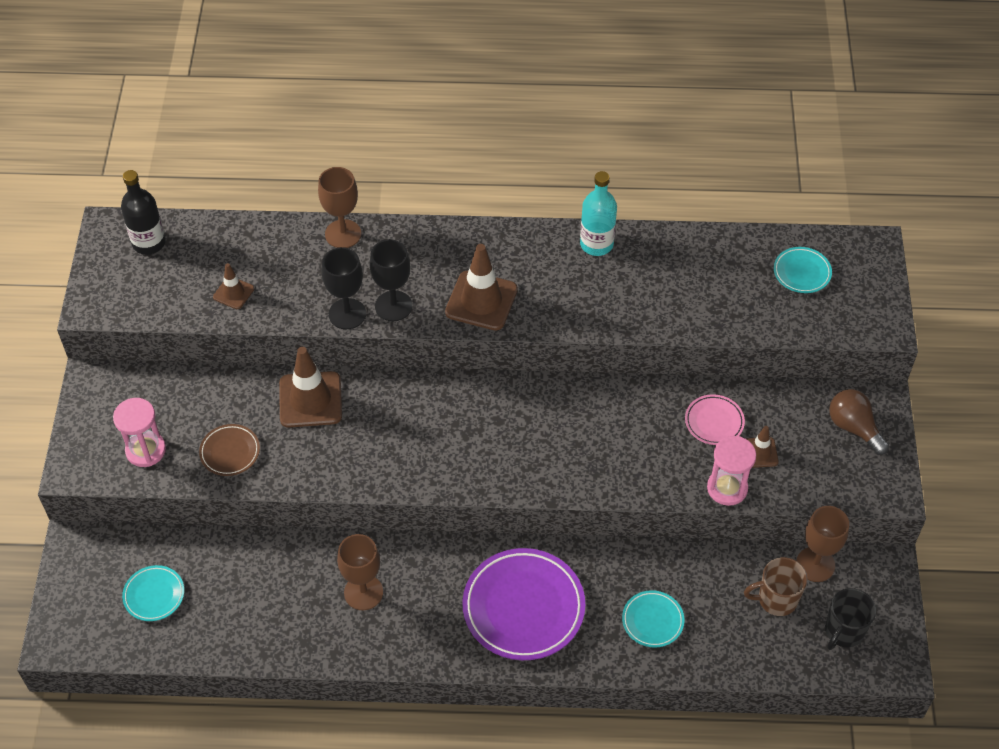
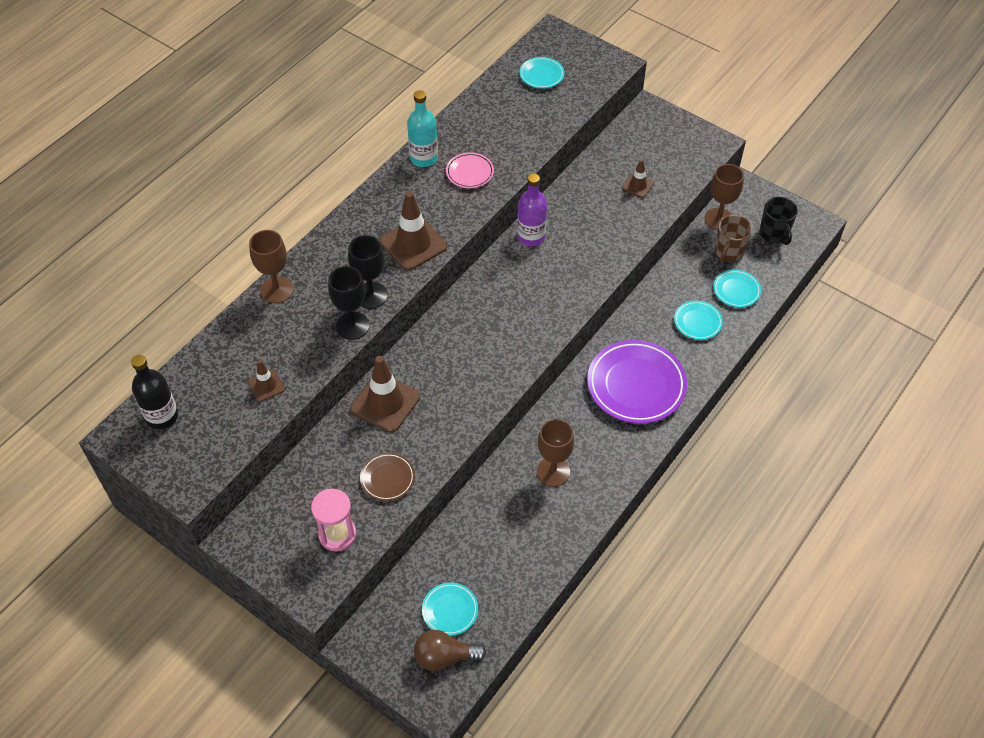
camera: 55 degrees left, 0 degrees up
pink plate [685,394,745,445] -> pink plate moved to [446,152,494,188]
pink hourglass [707,436,756,506] -> none
brown light bulb [829,389,889,455] -> brown light bulb moved to [414,630,486,671]
none -> purple bottle [517,173,547,246]
none -> turquoise plate [713,270,761,308]

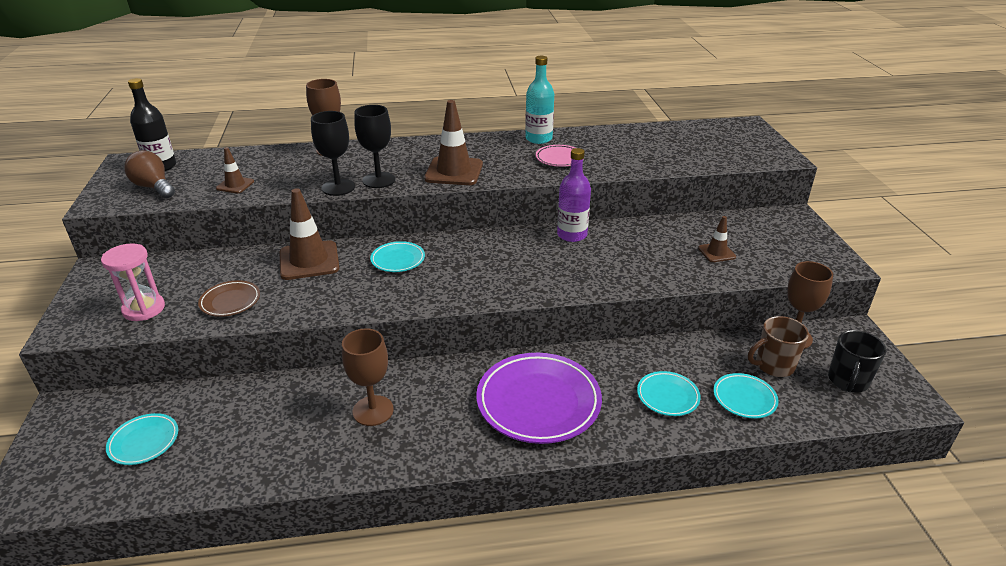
camera: 45 degrees right, 20 degrees down
brown light bulb [414,630,486,671] -> brown light bulb moved to [124,150,175,198]
turquoise plate [519,57,565,89] -> turquoise plate moved to [370,241,425,272]

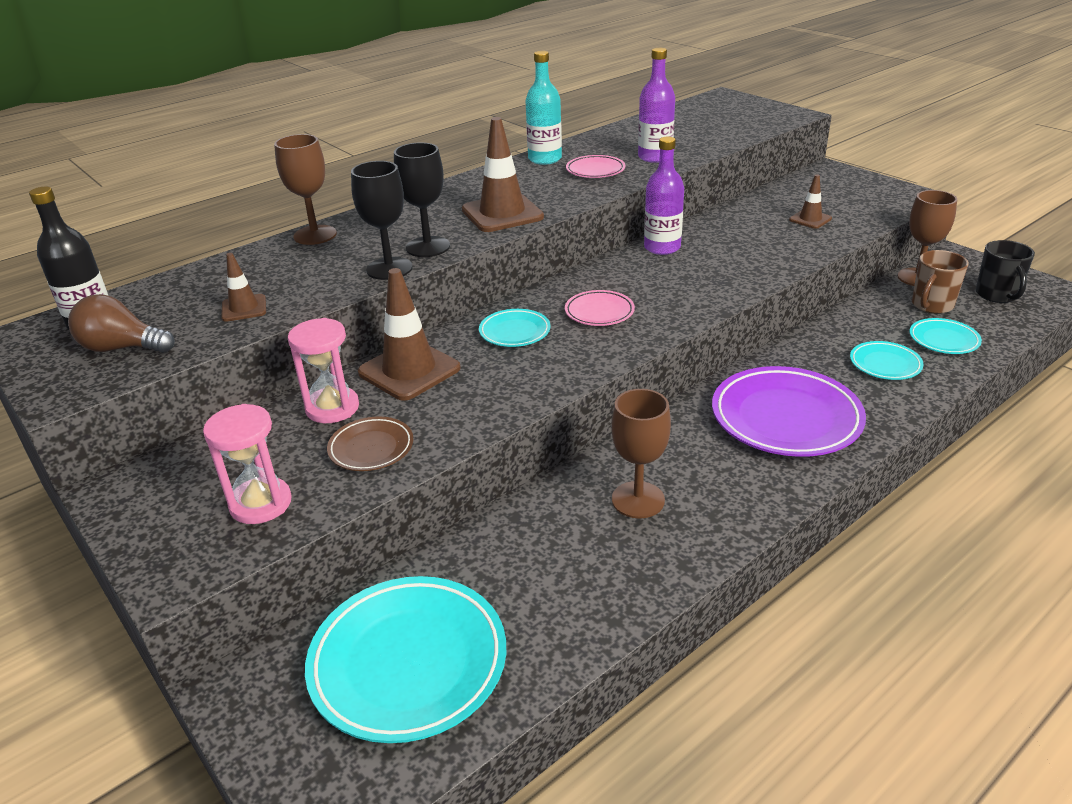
camera: 30 degrees left, 0 degrees up
turquoise plate [106,413,178,465] -> turquoise plate [305,576,506,743], size x1.98
none -> pink hourglass [288,318,359,423]
none -> pink plate [565,290,635,326]
none -> purple bottle [638,48,675,163]

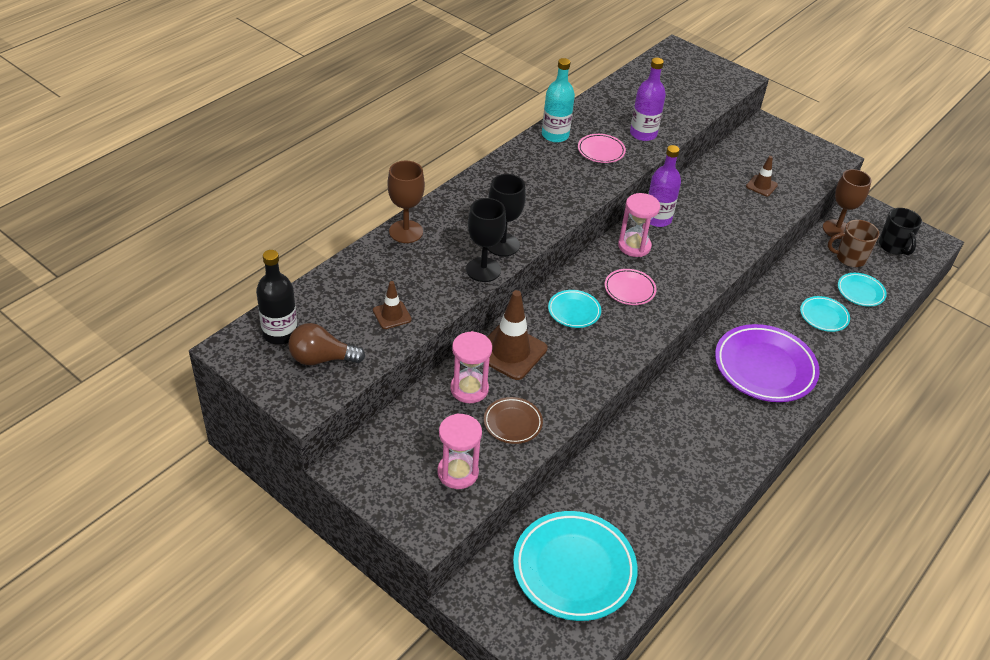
camera: 15 degrees left, 10 degrees up
brown traffic cone [462,117,544,232] -> none
brown goblet [611,389,671,518] -> none
brown mug [912,250,969,314] -> brown mug turned 60 degrees clockwise [828,220,880,267]
none -> pink hourglass [618,193,660,257]

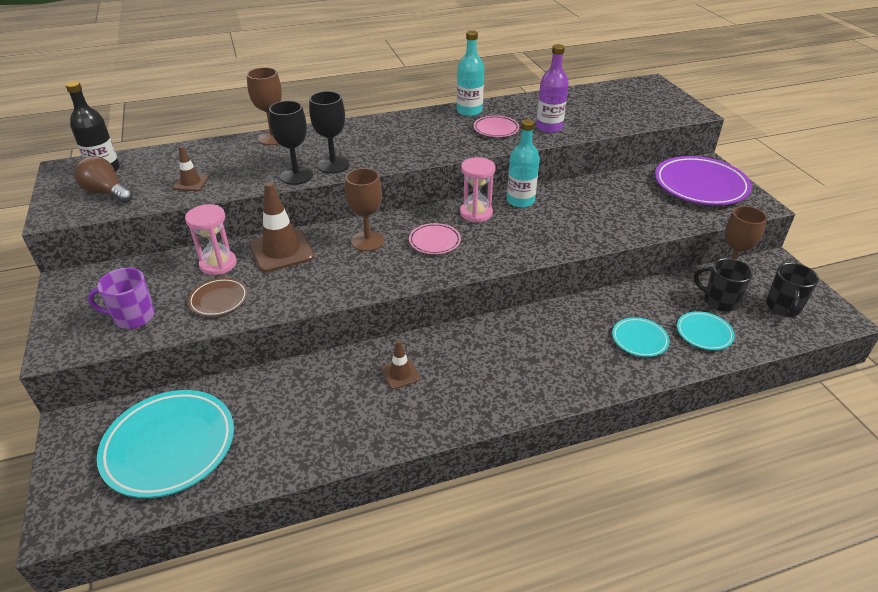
camera: 35 degrees right, 5 degrees down
pink hourglass [437,414,482,489] -> purple mug [88,268,155,329]
turquoise plate [548,290,601,328] -> brown goblet [345,168,384,251]
purple bottle [648,145,681,227] -> turquoise bottle [507,119,540,208]
purple plate [715,324,820,402] -> purple plate moved to [655,156,752,205]
brown traffic cone [746,156,778,196] -> brown traffic cone moved to [381,340,420,389]
brown mug [828,220,880,267] -> black mug [694,258,753,312]

